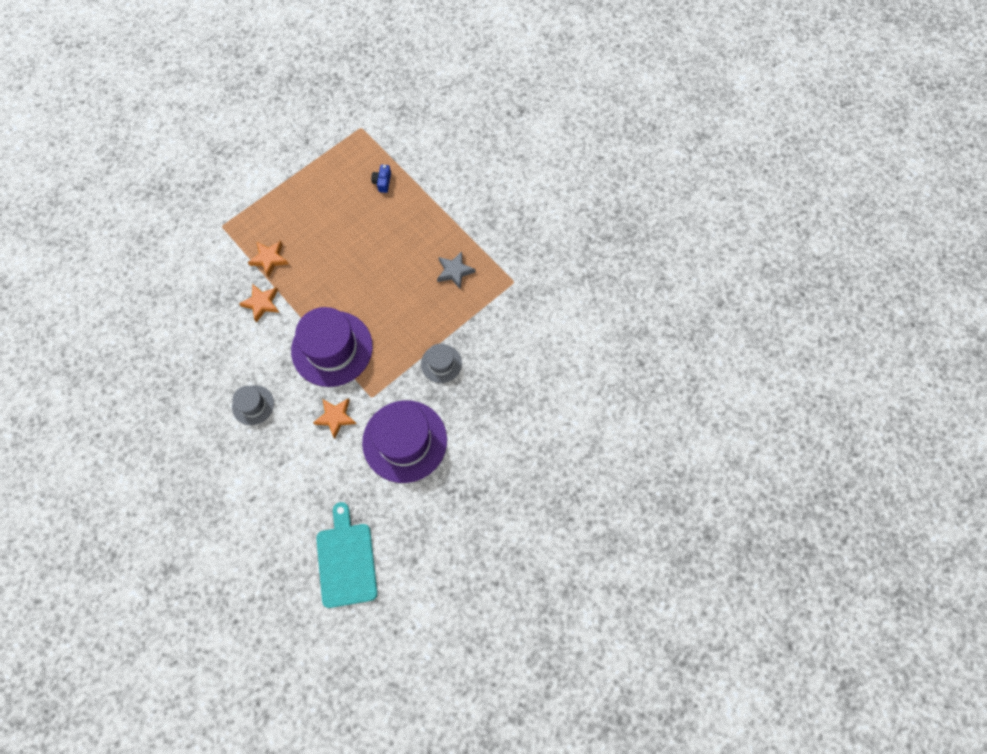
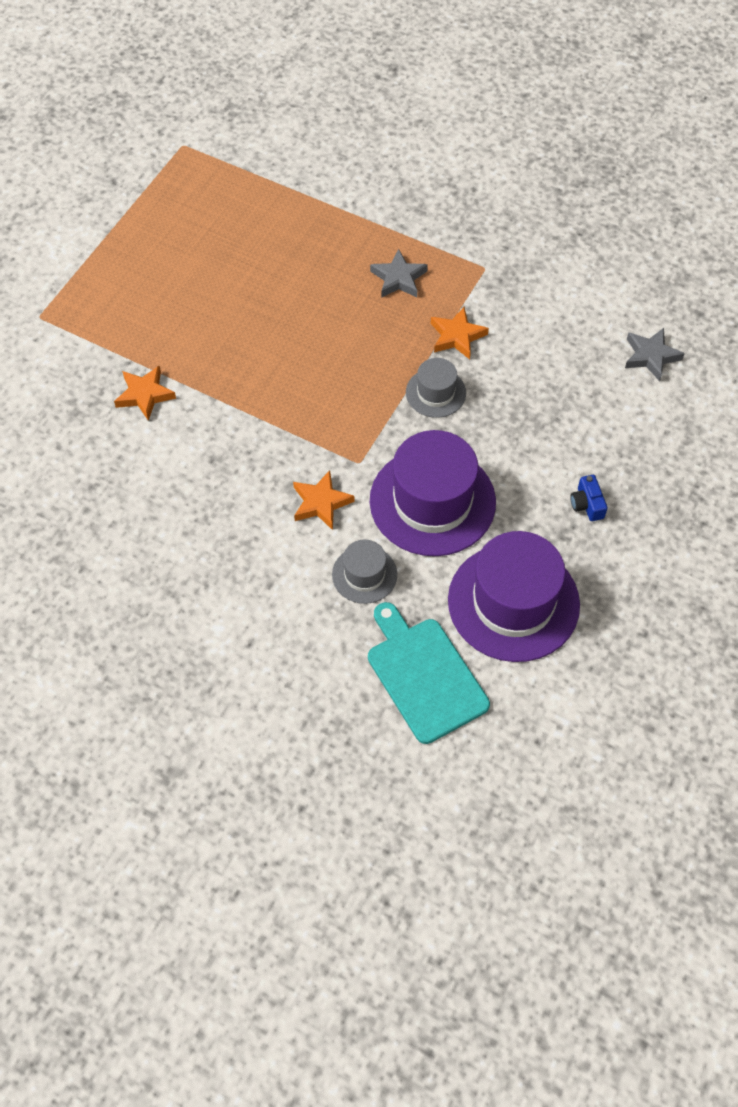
camera: 20 degrees left, 10 degrees down
grey hat [232,385,274,425] -> grey hat moved to [332,540,397,604]
orange star [248,241,288,278] -> orange star moved to [431,307,489,359]
purple hat [291,307,373,387] -> purple hat moved to [448,531,580,662]
blue camera [371,165,391,193] -> blue camera moved to [570,475,607,521]
none -> grey star [625,328,685,381]

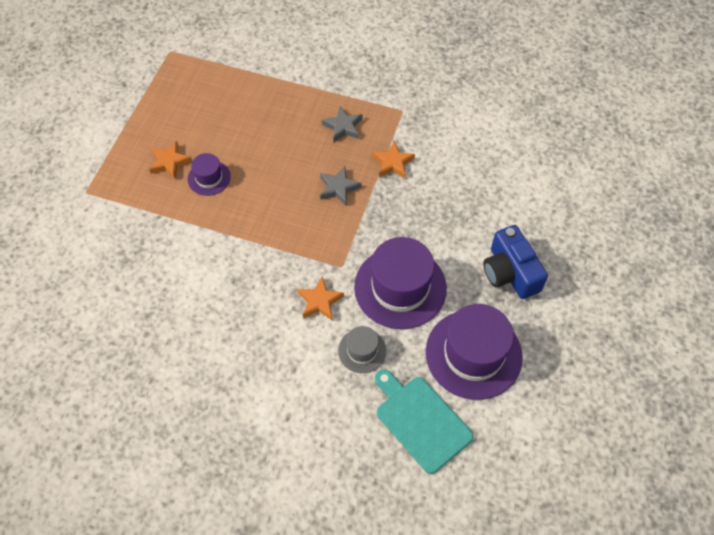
camera: 10 degrees left, 0 degrees up
orange star [114,366,176,421] -> orange star moved to [149,141,192,179]
grey hat [406,358,466,418] -> none
blue camera [570,475,607,521] -> blue camera [483,225,548,299], size x2.18
grey star [625,328,685,381] -> grey star moved to [320,166,361,205]
none -> purple hat [188,153,231,196]

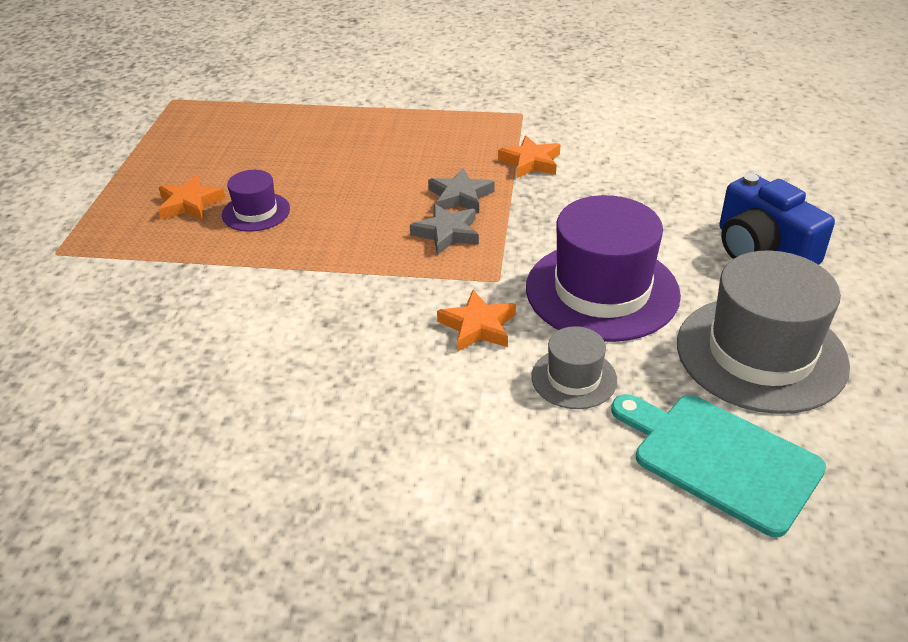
camera: 10 degrees left, 20 degrees down
grey star [322,106,363,142] -> grey star moved to [410,204,479,255]
purple hat [426,304,523,400] -> grey hat [677,250,850,414]

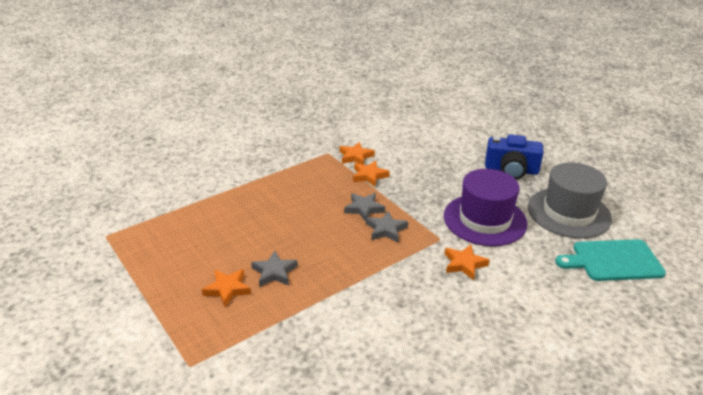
camera: 45 degrees left, 5 degrees down
purple hat [222,170,290,232] -> grey star [251,251,298,287]
grey hat [531,326,617,409] -> none
none -> orange star [340,142,375,165]

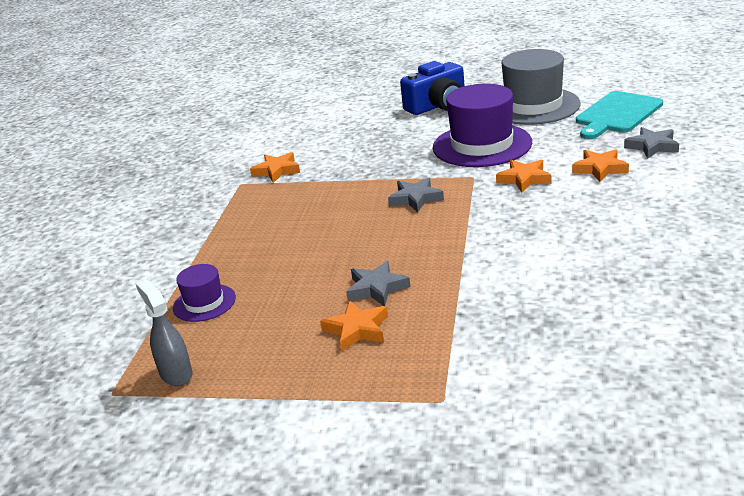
camera: 40 degrees left, 5 degrees down
grey star [344,193,385,222] -> grey star moved to [624,127,679,159]
orange star [353,161,390,187] -> orange star moved to [572,149,629,182]
none -> grey spray bottle [135,279,192,386]
none -> purple hat [173,264,236,322]

